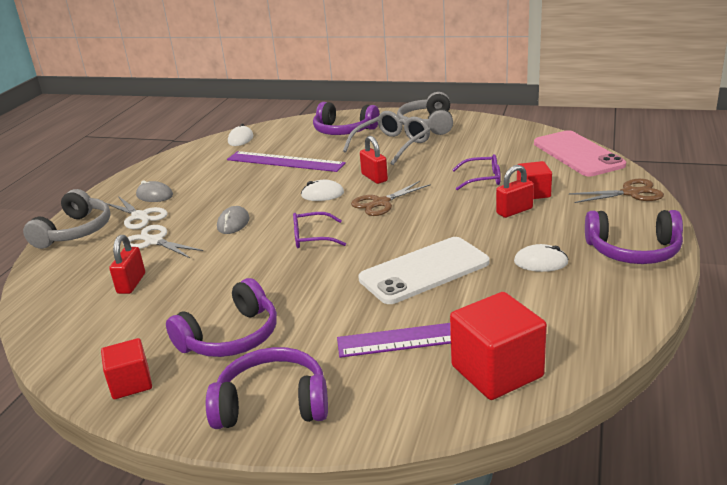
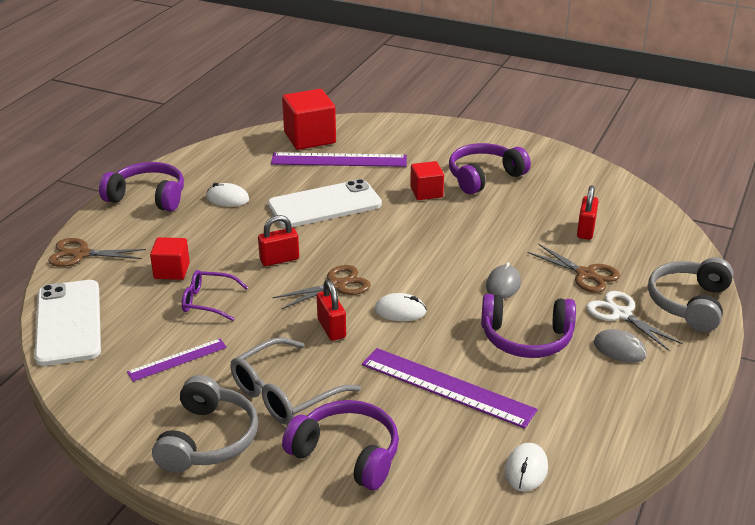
camera: 175 degrees left, 5 degrees up
red cube [101,338,152,399] -> red cube moved to [410,161,444,200]
white scissors [123,225,203,258] -> brown scissors [527,244,620,293]
purple headphones [206,347,328,429] -> purple headphones moved to [481,294,576,358]
purple glasses [293,212,346,248] -> none
red padlock [496,165,534,218] -> red padlock moved to [258,215,299,266]
pink phone [534,130,626,176] -> white phone [35,280,101,366]
none -> purple ruler [127,339,227,382]

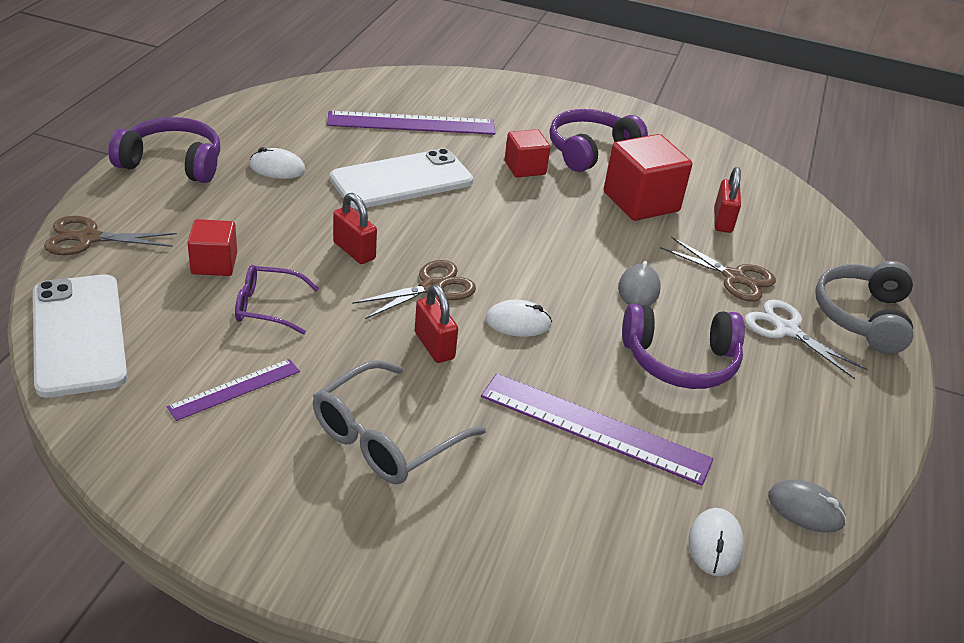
camera: 10 degrees left, 5 degrees up
grey headphones [152,375,258,473] -> none
red padlock [258,215,299,266] -> red padlock turned 75 degrees clockwise [333,193,377,264]
red cube [282,89,336,150] -> red cube moved to [604,134,692,221]
purple headphones [282,400,399,490] -> none
grey mouse [594,329,647,363] -> grey mouse moved to [768,479,847,533]

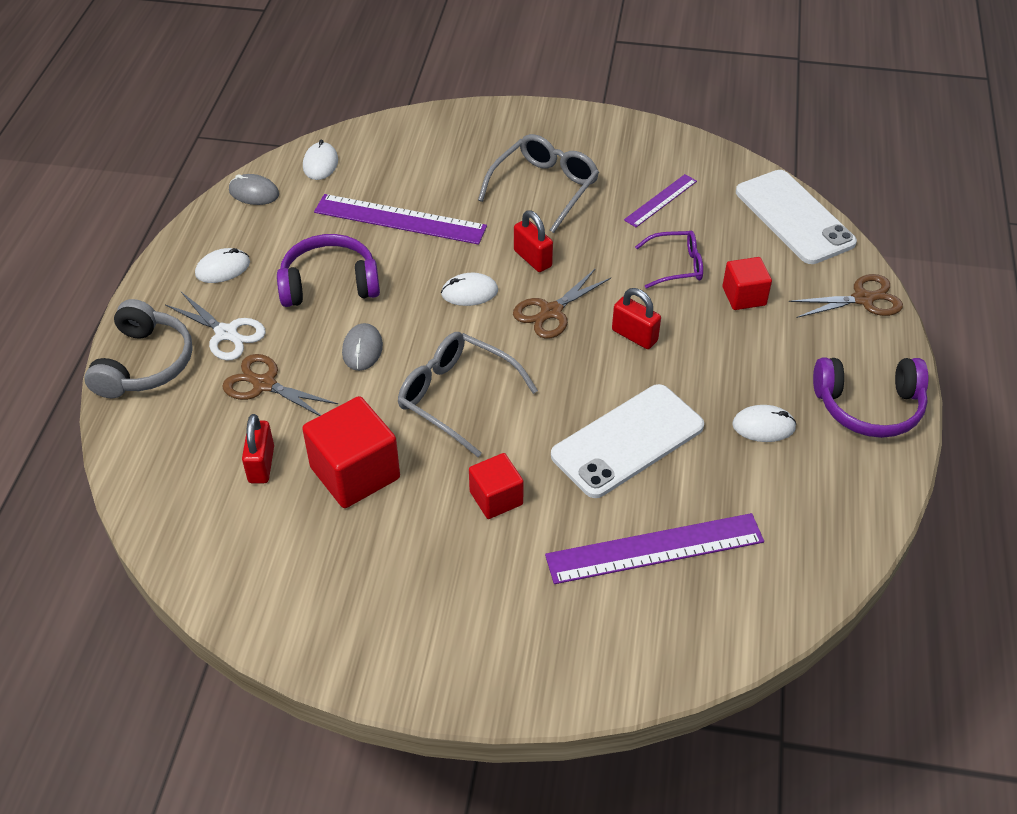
camera: 175 degrees right, 10 degrees up
purple headphones [550,109,648,172] -> none
none -> white mouse [195,248,250,283]
none -> grey glasses [398,332,538,457]

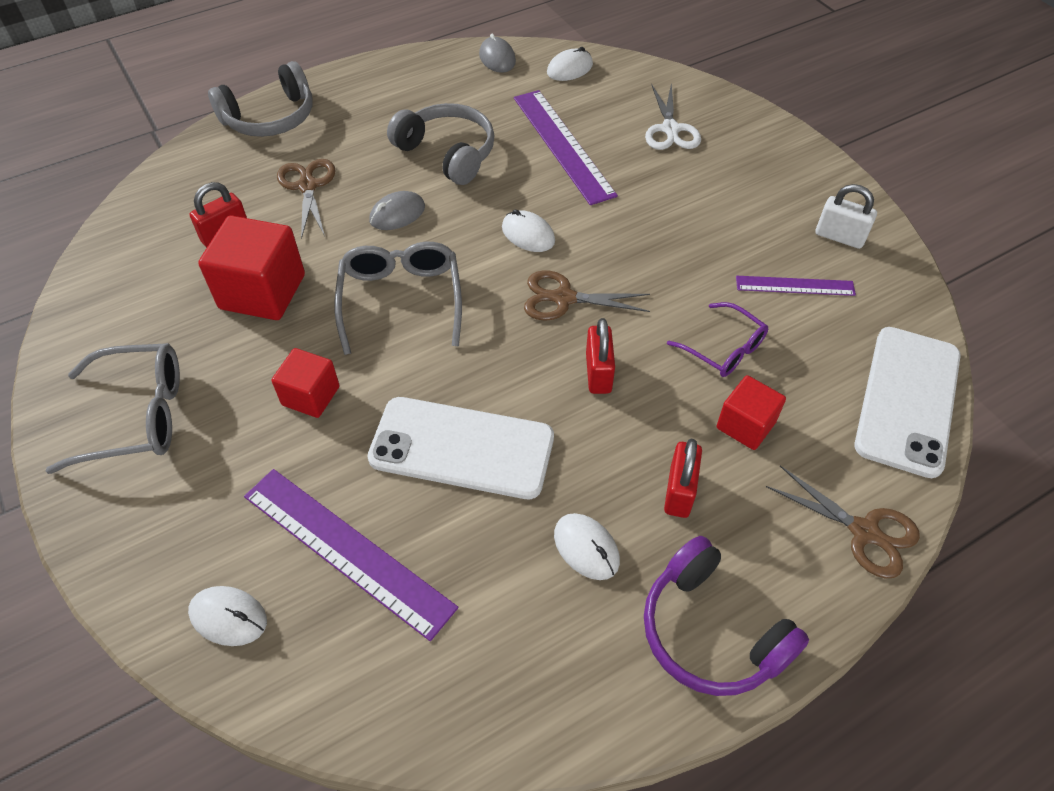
camera: 50 degrees right, 5 degrees up
white scissors [165,292,266,360] -> white scissors moved to [645,83,701,150]
white mouse [195,248,250,283] -> white mouse moved to [188,586,267,646]
purple headphones [277,234,380,307] -> grey headphones [387,103,495,185]
grey glasses [478,134,599,233] -> grey glasses moved to [46,343,180,474]
red padlock [514,210,553,272] -> red padlock moved to [664,439,702,518]
none -> white padlock [816,184,877,249]

